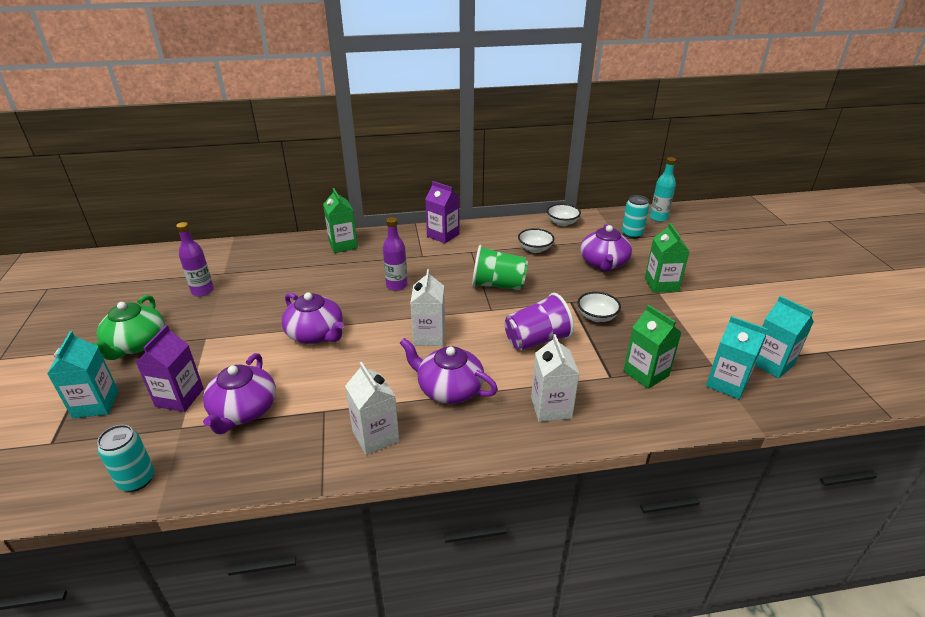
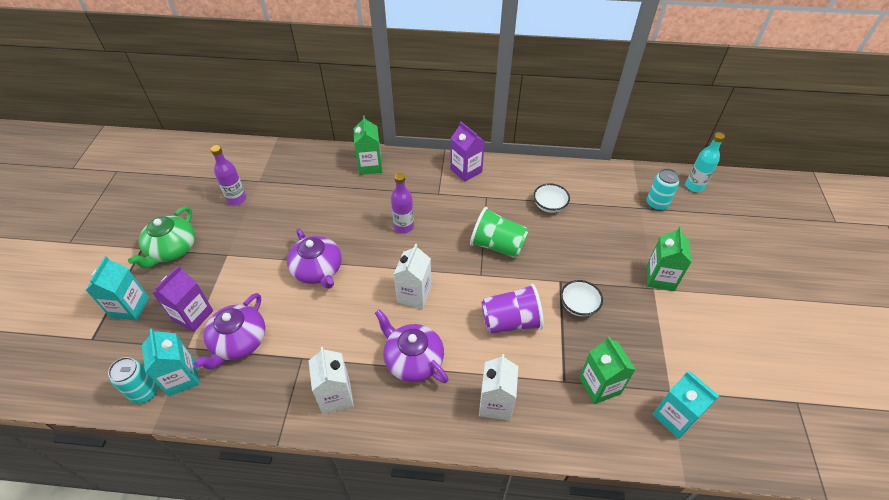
camera: 15 degrees right, 15 degrees up
white bowl [547,204,581,226] -> none
purple teapot [580,224,632,272] -> none
turquoise carton [755,296,814,378] -> turquoise carton moved to [142,328,200,396]

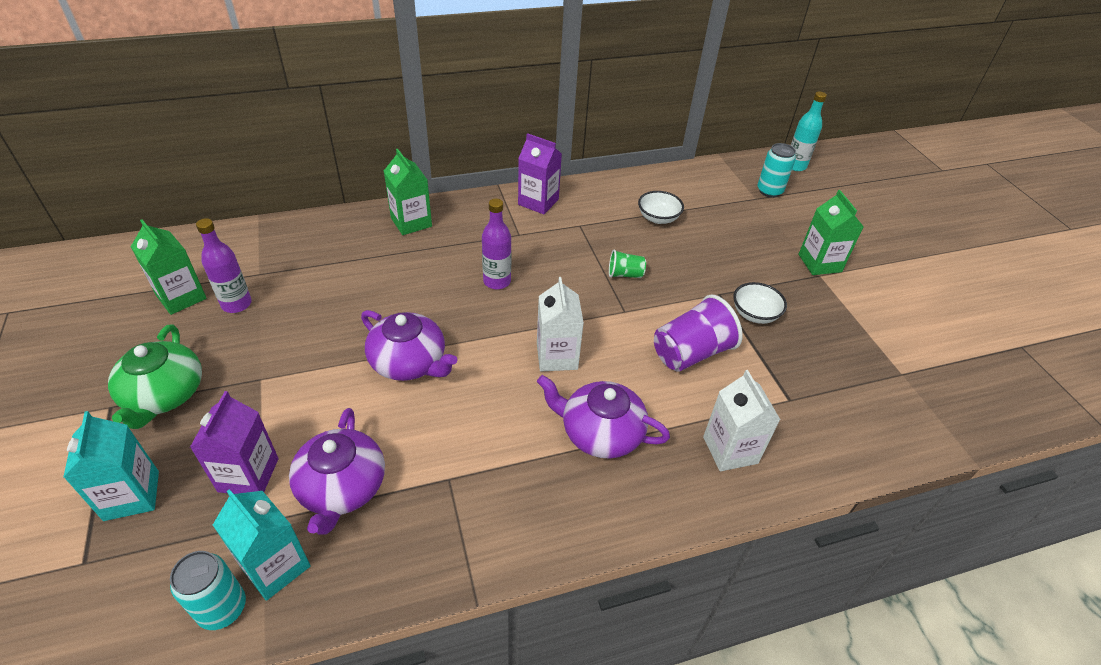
camera: 25 degrees left, 5 degrees down
white carton [309,347,354,414] -> none
green cup [470,207,529,258] -> green cup [609,250,646,278], size x0.52
green carton [579,337,636,404] -> green carton moved to [131,219,207,315]
turquoise carton [652,371,719,439] -> none

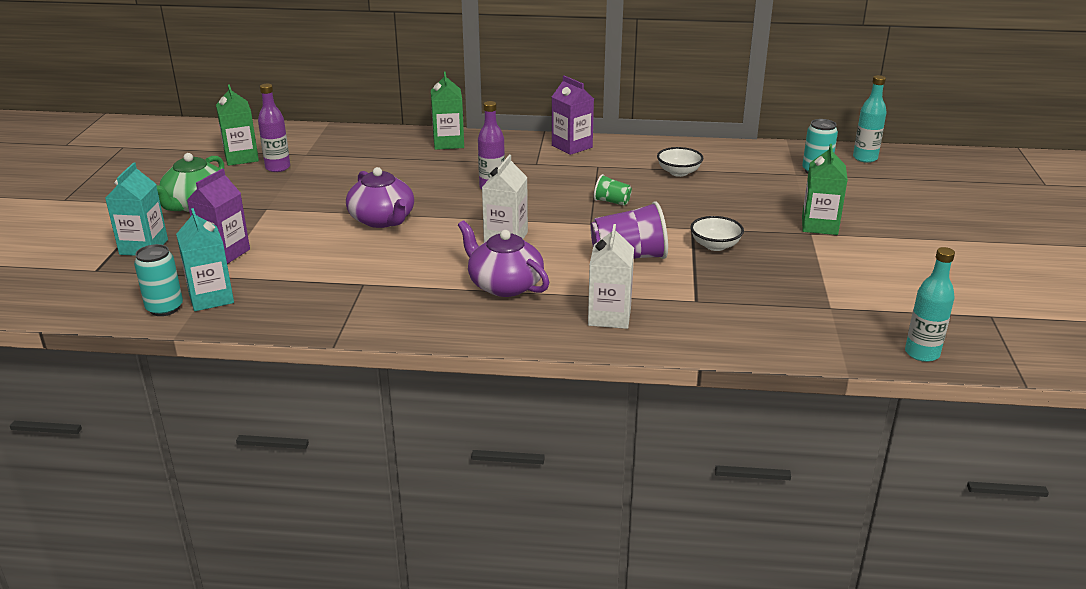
camera: 25 degrees right, 15 degrees down
purple teapot [289,408,385,534] -> none
none -> turquoise bottle [905,247,955,362]

